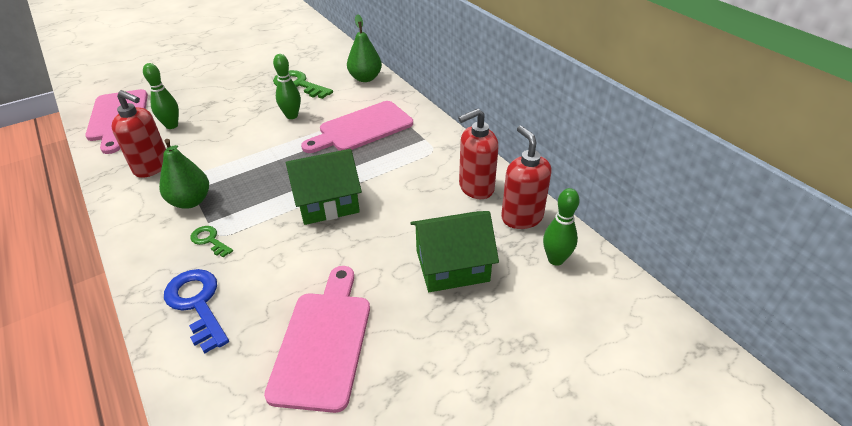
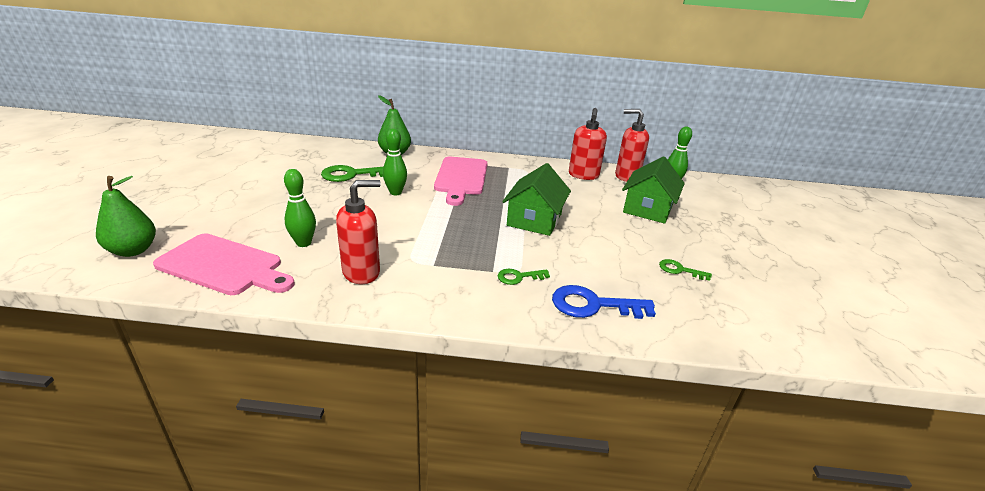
camera: 55 degrees left, 10 degrees down
green pear [159,139,209,209] -> green pear moved to [96,176,156,257]
pink cutting board [264,266,370,413] -> green key [659,259,712,281]

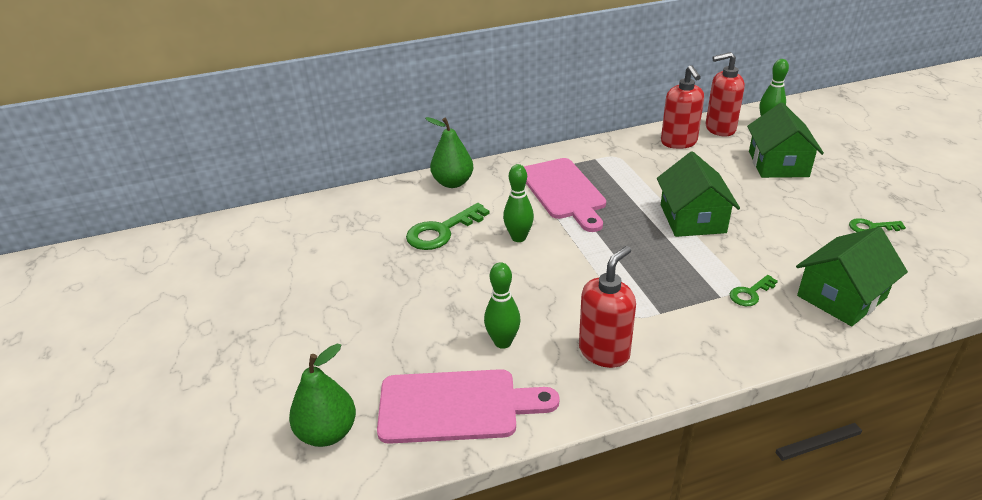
camera: 20 degrees left, 5 degrees up
blue key [552,285,656,319] -> green house [796,227,908,326]

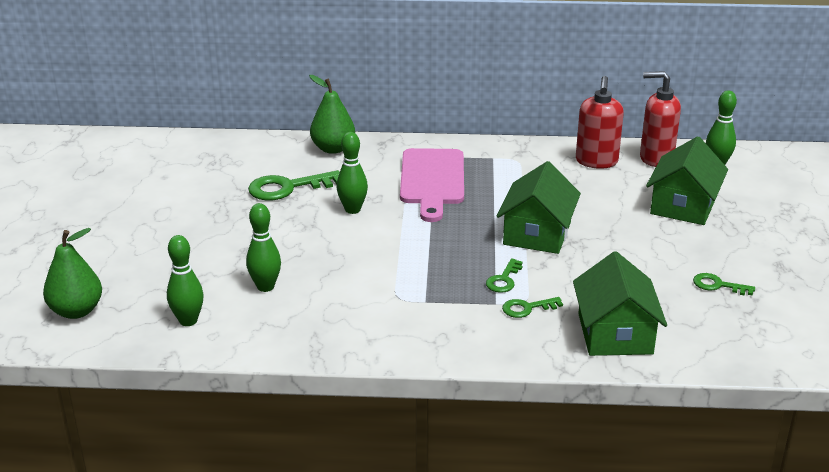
camera: 20 degrees right, 5 degrees down
pink cutting board [377,369,559,444] -> green bowling pin [167,235,204,326]
red soap dispenser [579,246,636,368] -> none
green house [796,227,908,326] -> green house turned 75 degrees counterclockwise [573,251,667,356]
none -> green key [486,258,522,293]

